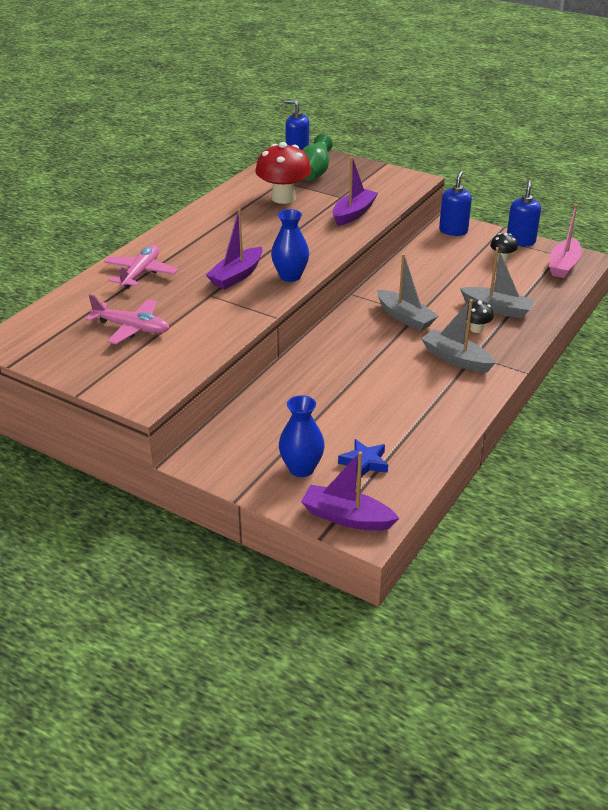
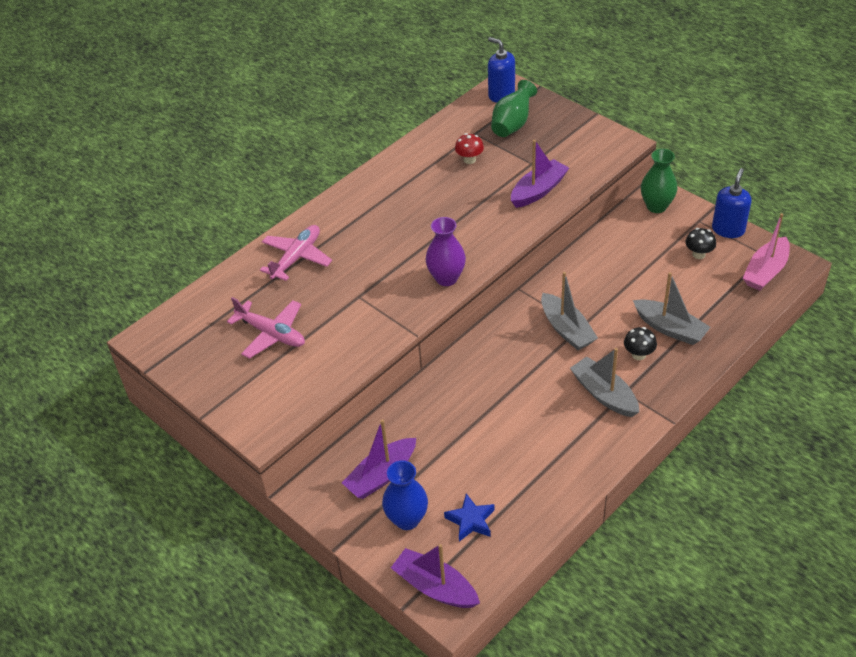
camera: 15 degrees right, 10 degrees up
purple boat [206,209,263,289] -> purple boat moved to [342,419,416,499]
red mushroom [255,142,311,204] -> red mushroom [455,133,484,164], size x0.48
blue vase [271,209,309,282] -> purple vase [425,217,466,286]
blue soap dispenser [439,171,472,236] -> green vase [641,149,678,213]

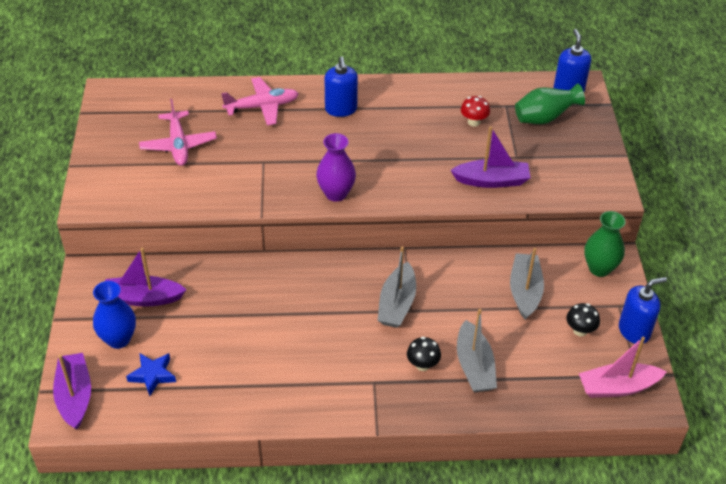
camera: 40 degrees right, 0 degrees up
grey boat [570,348,639,417] -> grey boat moved to [510,248,544,320]
none -> blue soap dispenser [325,56,358,117]

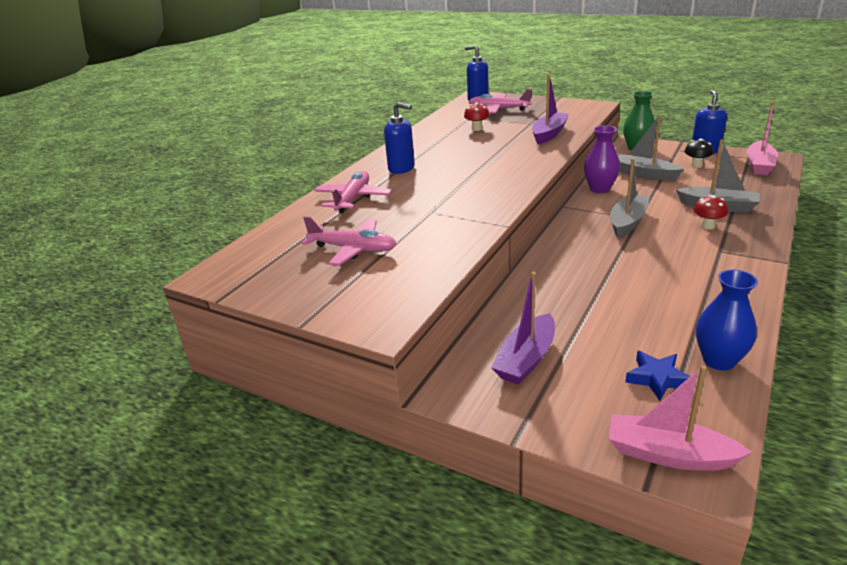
camera: 55 degrees left, 15 degrees down
purple boat [53,353,91,430] -> pink boat [609,365,752,471]
blue vase [93,281,136,349] -> blue vase moved to [696,270,758,370]
purple vase [316,133,356,202] -> purple vase moved to [584,125,620,193]
grey boat [378,247,416,328] -> grey boat turned 105 degrees counterclockwise [610,158,650,238]
black mushroom [407,337,441,371] -> red mushroom [693,195,728,230]
green vase [515,83,585,124] -> pink plane [469,89,532,114]

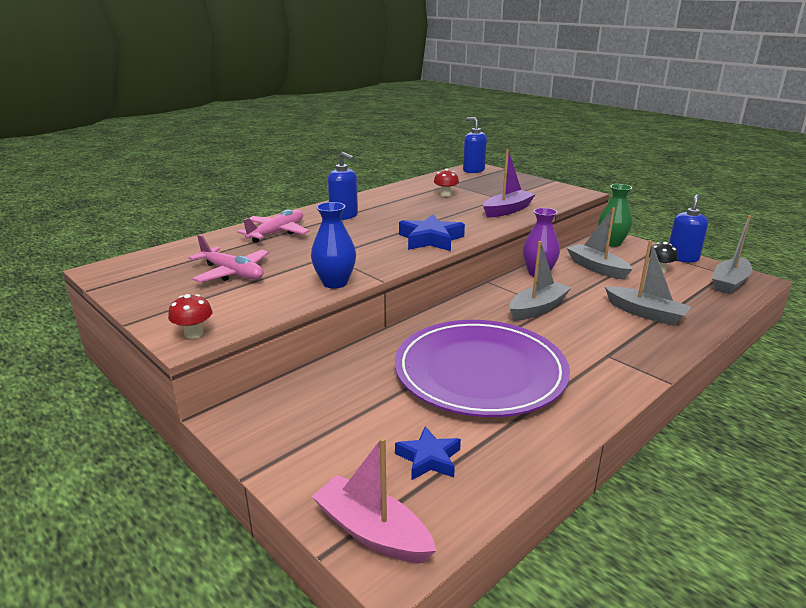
camera: 15 degrees right, 5 degrees down
pink plane [469,89,532,114] -> none
purple boat [491,272,555,384] -> none
red mushroom [693,195,728,230] -> red mushroom moved to [168,294,212,339]
blue vase [696,270,758,370] -> blue vase moved to [311,202,356,289]
pink boat [747,102,778,175] -> grey boat [712,215,752,294]
none -> purple plate [395,320,570,417]
none -> blue star [399,214,465,251]

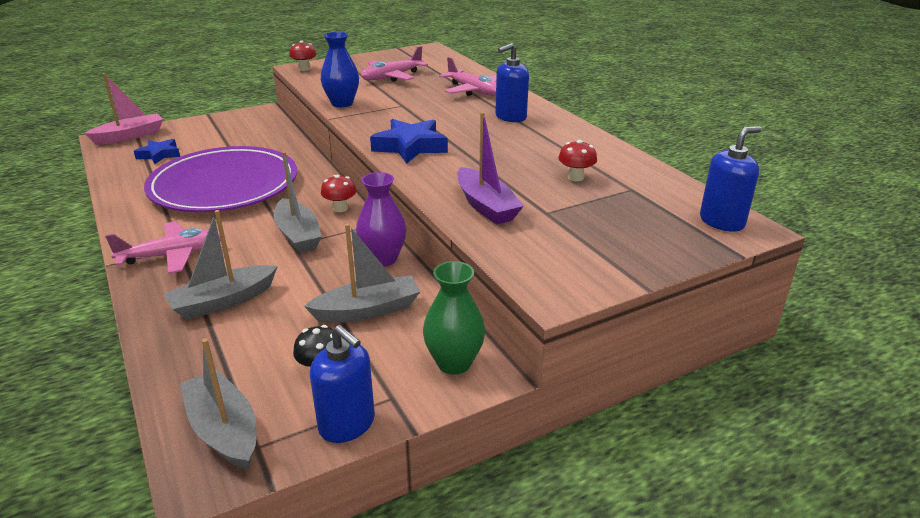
camera: 105 degrees right, 5 degrees up
none -> pink plane [105,221,221,274]
none -> red mushroom [321,175,357,212]

